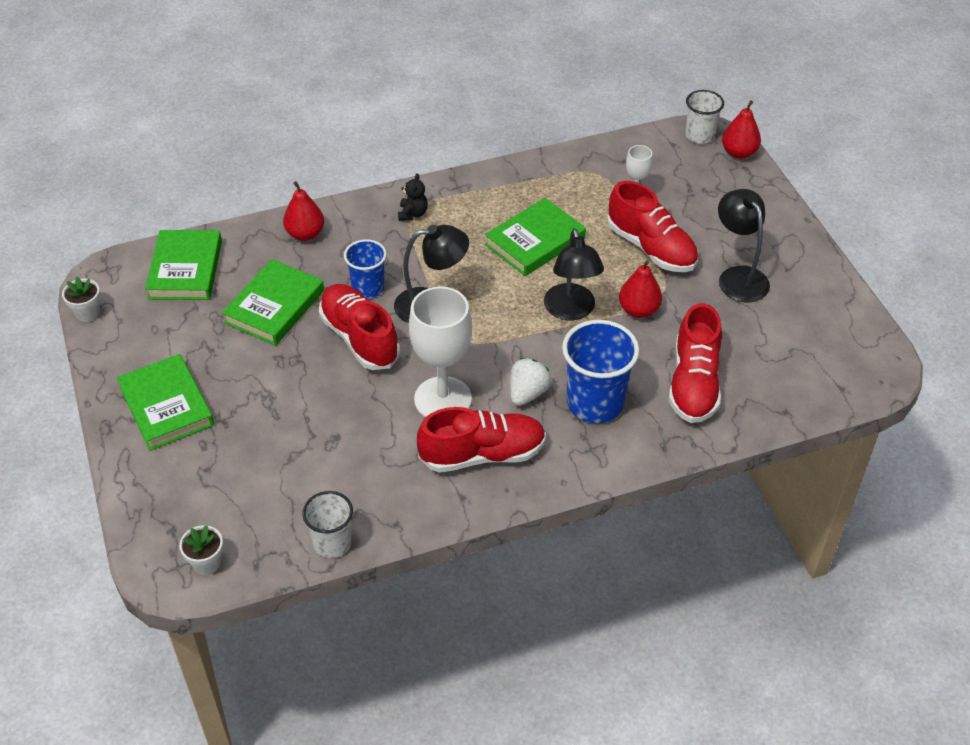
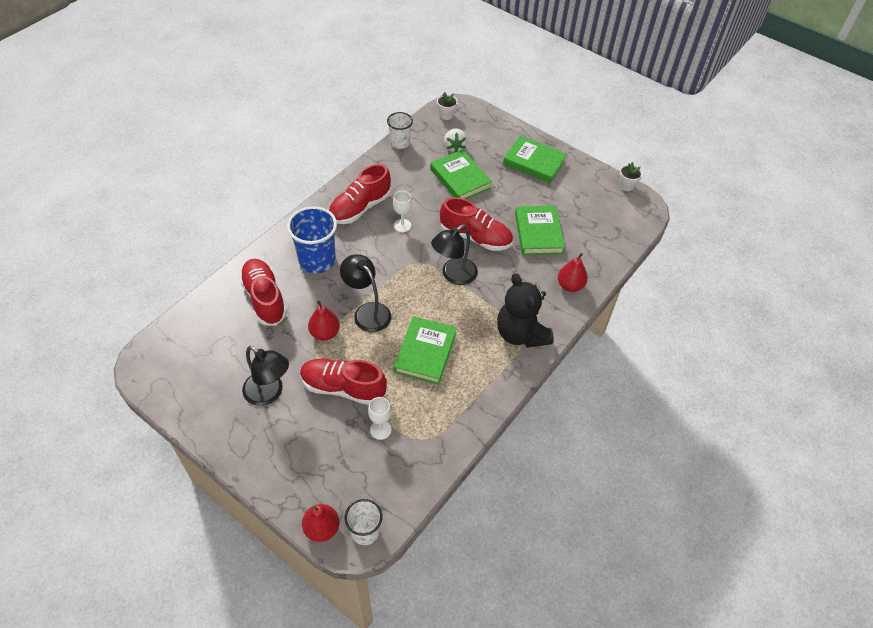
camera: 145 degrees right, 5 degrees up
green book [145,230,222,300] -> green book moved to [430,149,492,199]
blue cup [344,239,387,298] -> none
black teddy bear [398,173,428,221] -> black teddy bear [497,273,554,348], size x2.31
white goblet [409,286,472,417] -> white goblet [393,191,412,232], size x0.50
white strawberry [510,358,551,406] -> white strawberry moved to [444,128,468,152]

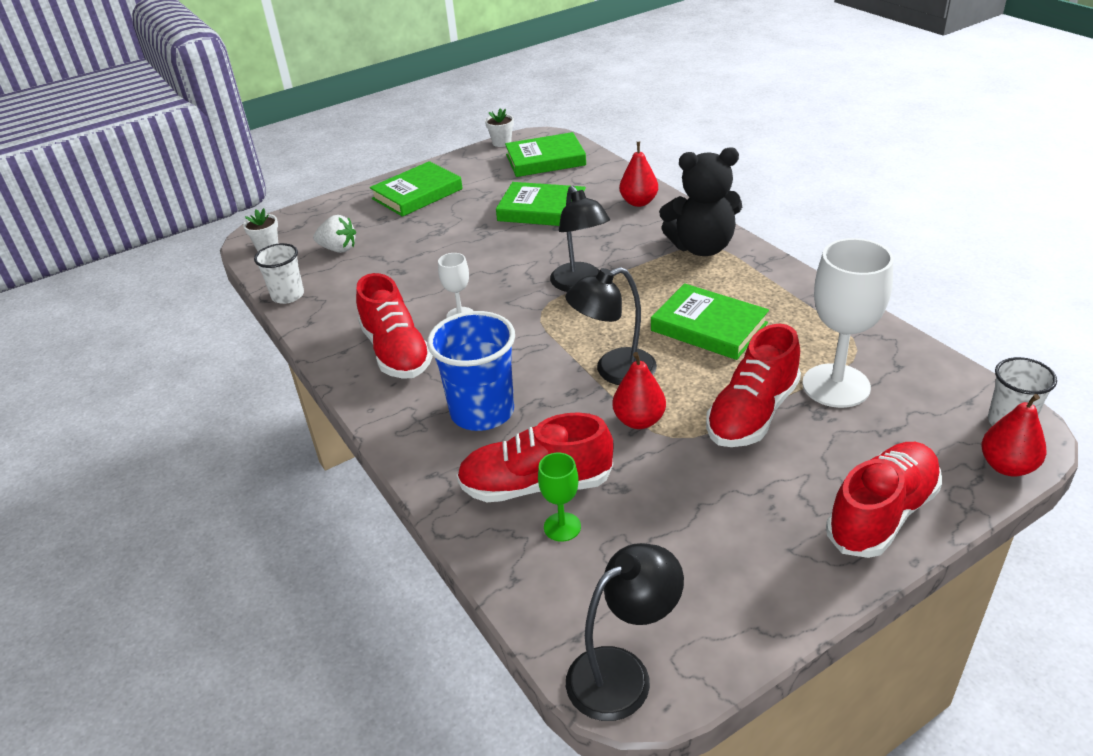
camera: 65 degrees left, 15 degrees down
black lamp [242,346,289,406] -> black lamp moved to [566,543,684,721]
white goblet [368,397,391,440] -> white goblet [802,238,894,408], size x2.01
green book [430,149,492,199] -> green book moved to [505,132,586,177]
red shoe [440,197,513,251] -> red shoe moved to [826,442,942,558]
none -> green goblet [538,453,581,542]

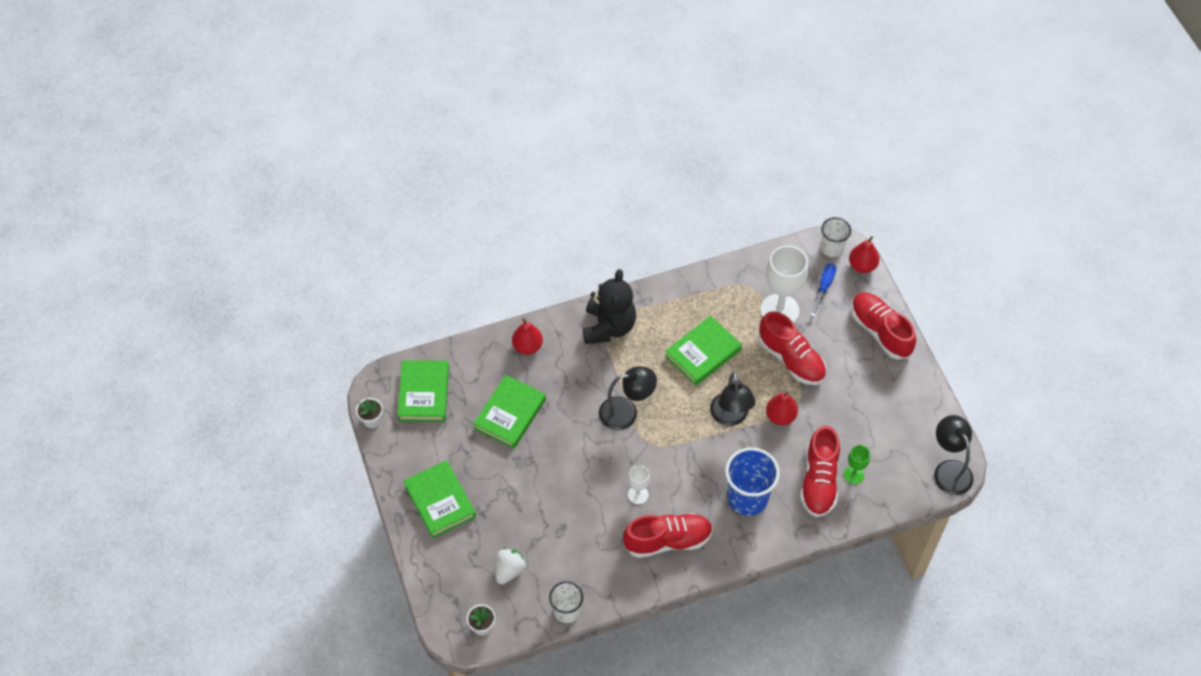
camera: 80 degrees left, 20 degrees up
none -> blue screwdriver [811,264,836,317]

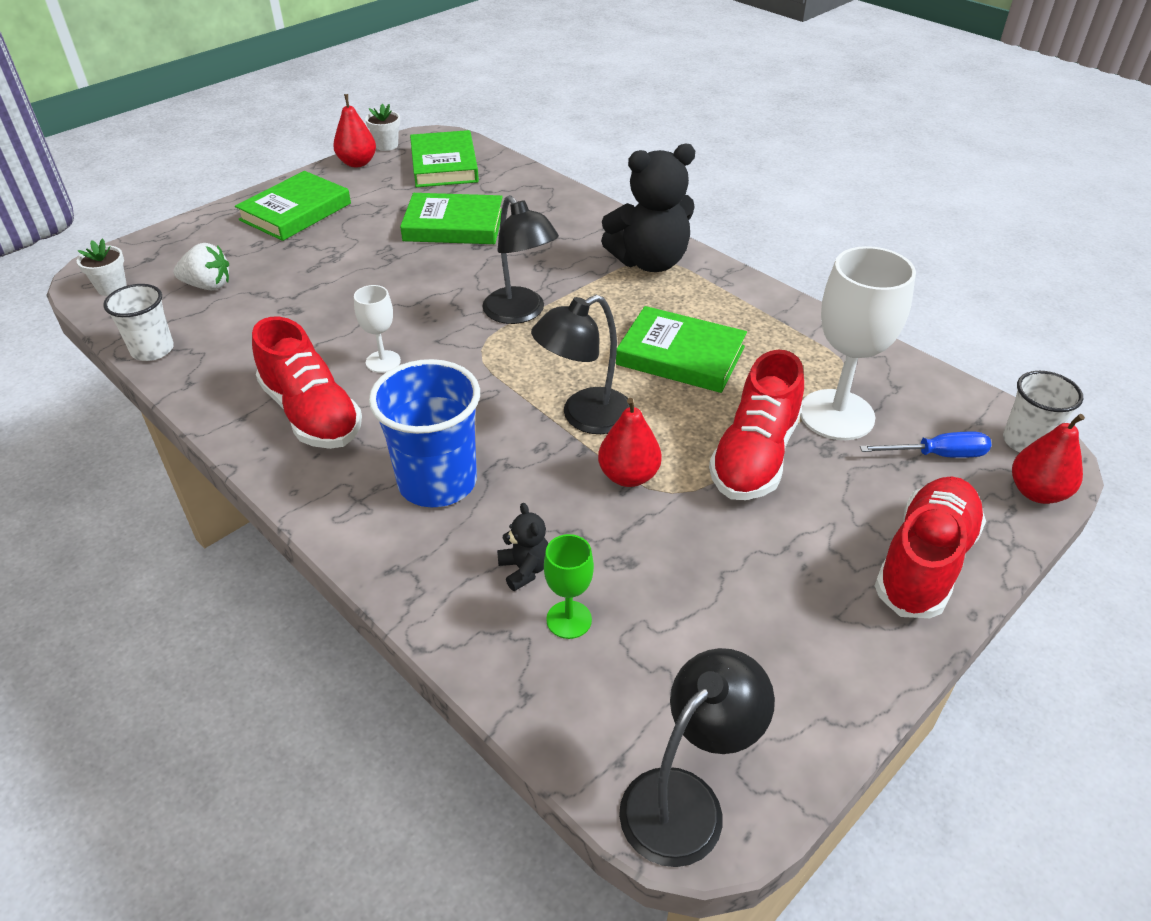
camera: 65 degrees right, 15 degrees down
green book [397,360,449,422] -> green book turned 75 degrees counterclockwise [410,130,479,187]
red pear [512,318,543,355] -> red pear moved to [333,94,376,167]
red shoe [800,426,840,517] -> black teddy bear [497,503,548,591]

